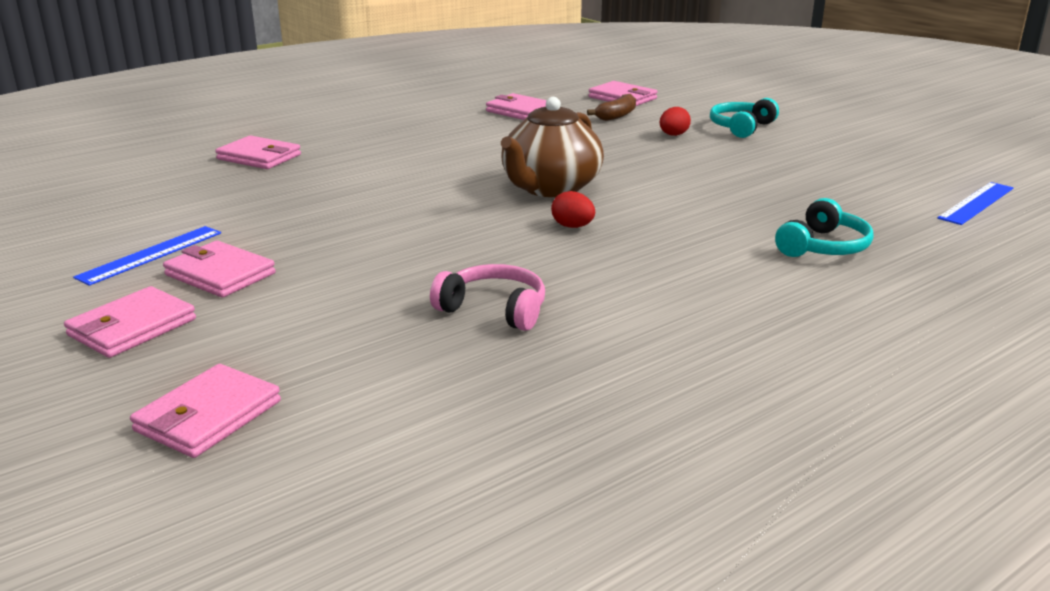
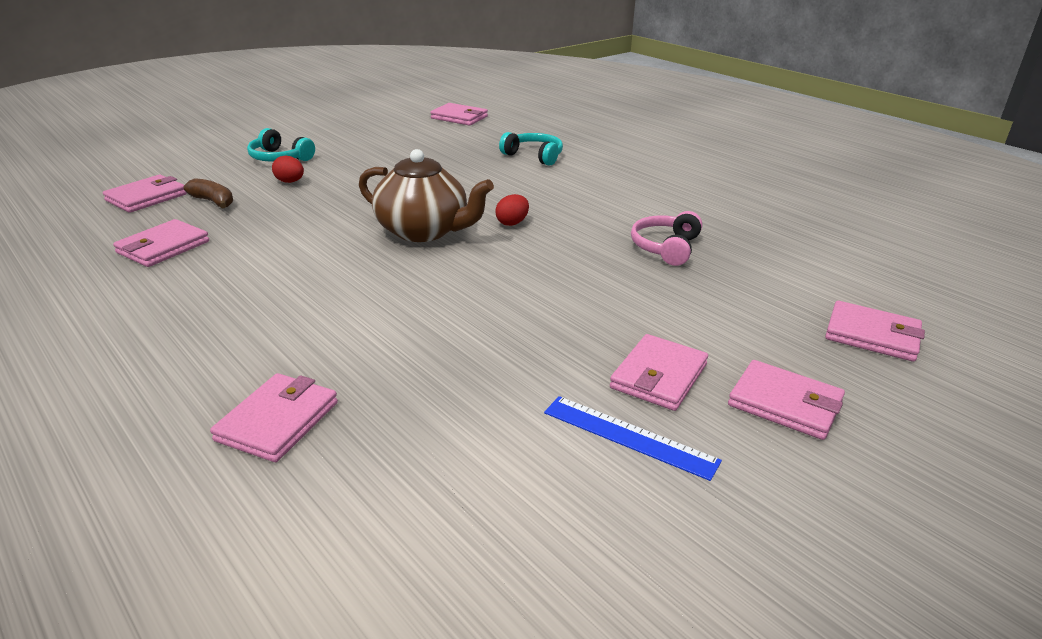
camera: 95 degrees left, 5 degrees up
blue ruler [937,182,1013,225] -> pink wallet [430,103,488,126]

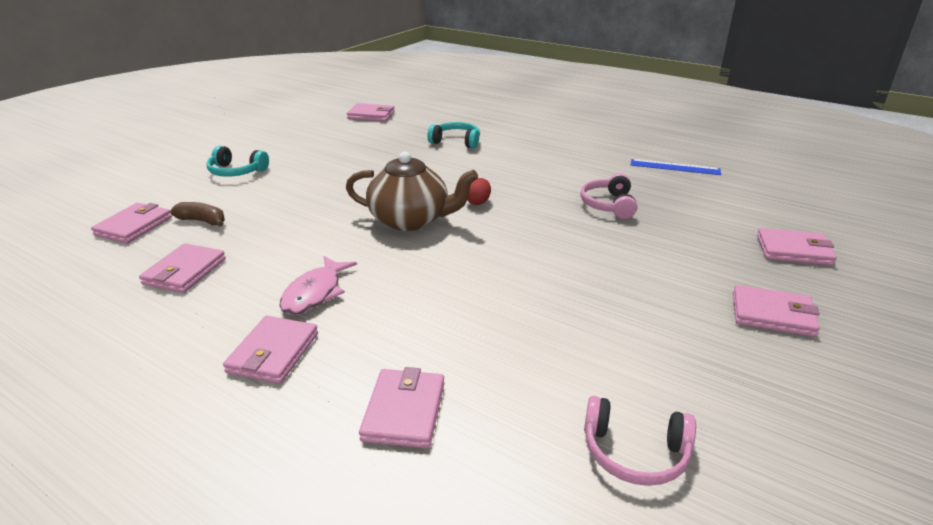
camera: 15 degrees left, 0 degrees up
red egg [272,155,304,183] -> none
blue ruler [544,396,722,481] -> blue ruler moved to [631,159,721,175]
pink wallet [610,334,708,411] -> pink wallet moved to [223,316,318,384]
none -> pink fish [279,256,357,315]
none -> pink headphones [584,396,696,486]

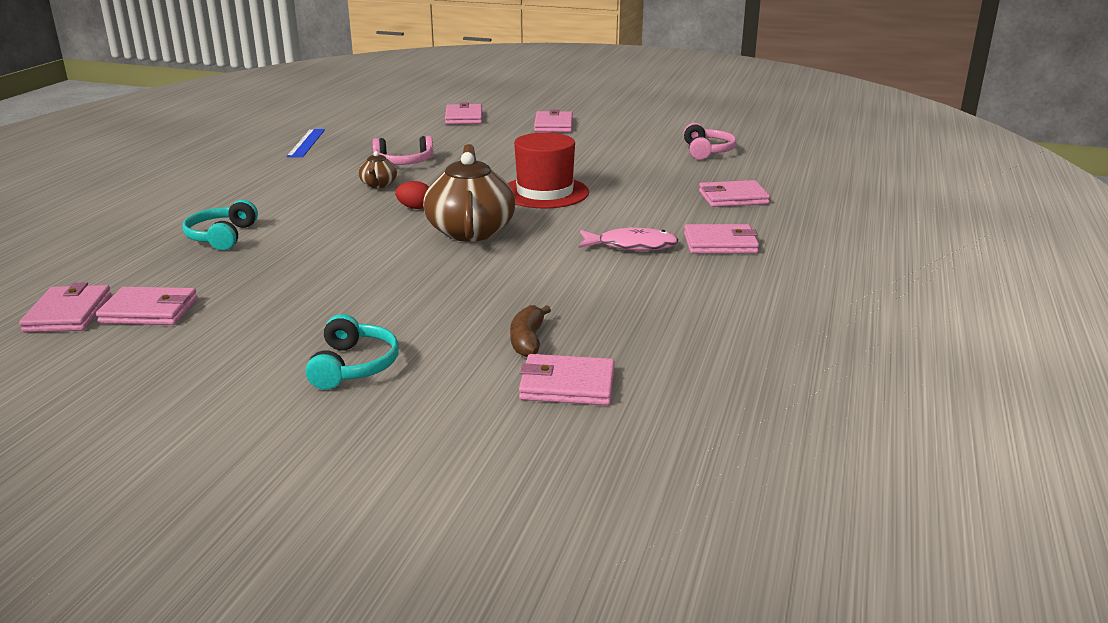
camera: 105 degrees left, 5 degrees down
pink wallet [139,243,226,293] -> pink wallet moved to [96,287,197,325]
none -> brown teapot [358,151,397,188]
none -> red hat [508,133,589,208]

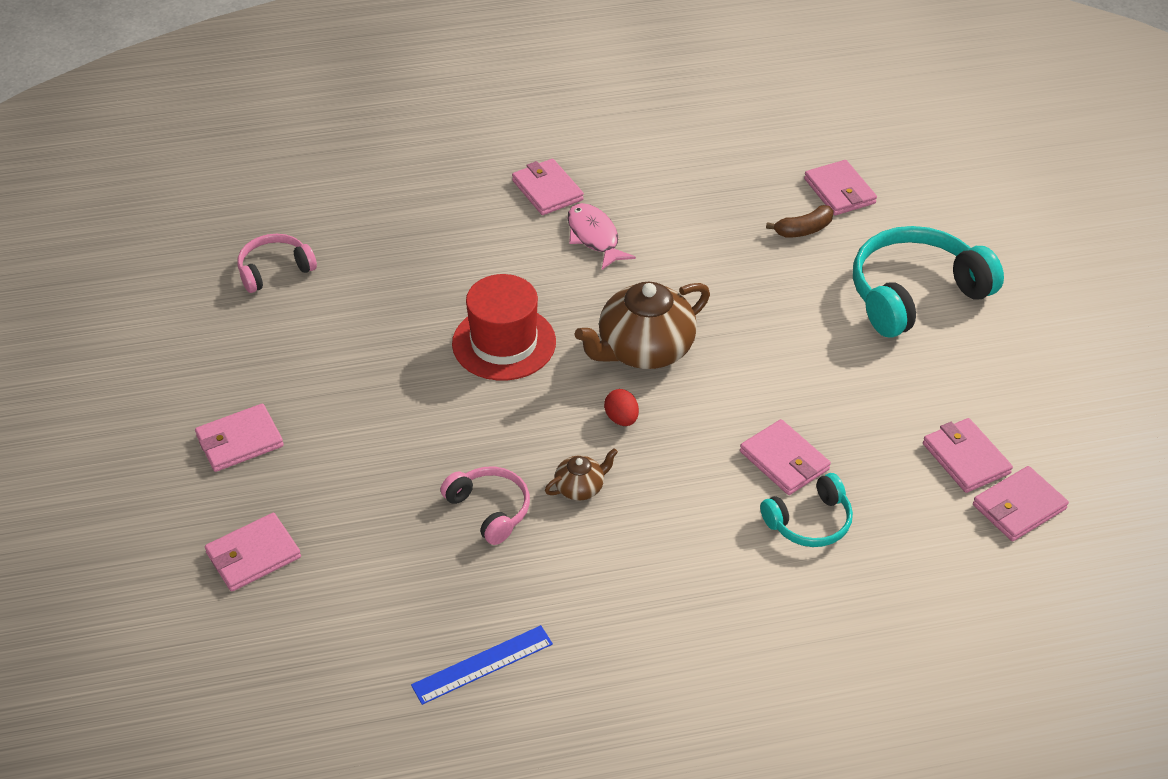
camera: 120 degrees left, 20 degrees up
turquoise headphones [306,314,399,390] -> turquoise headphones [853,226,1004,338], size x1.83
pink wallet [699,180,770,207] -> pink wallet moved to [740,419,831,495]

